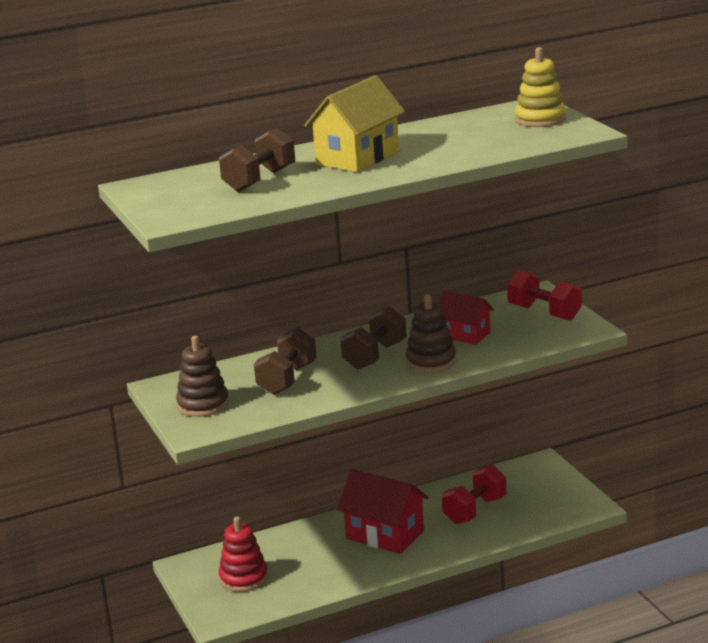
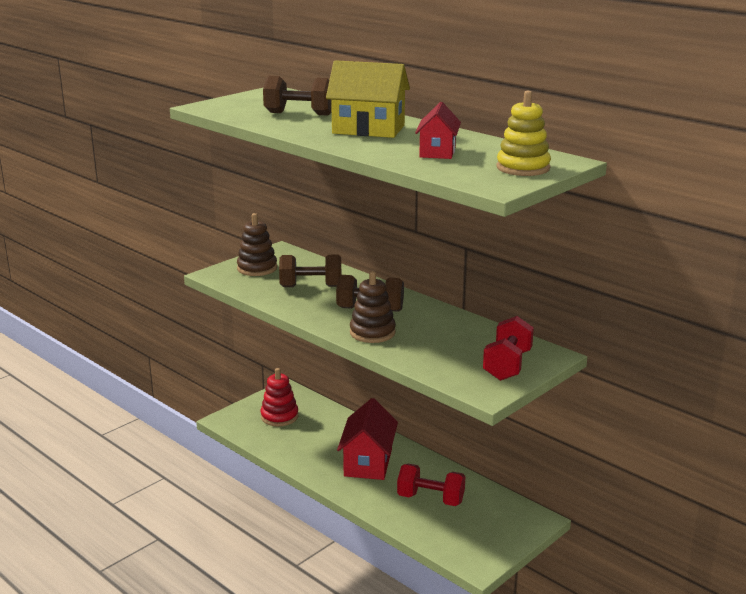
camera: 65 degrees right, 0 degrees up
red house [439,291,494,344] -> red house moved to [415,102,461,159]

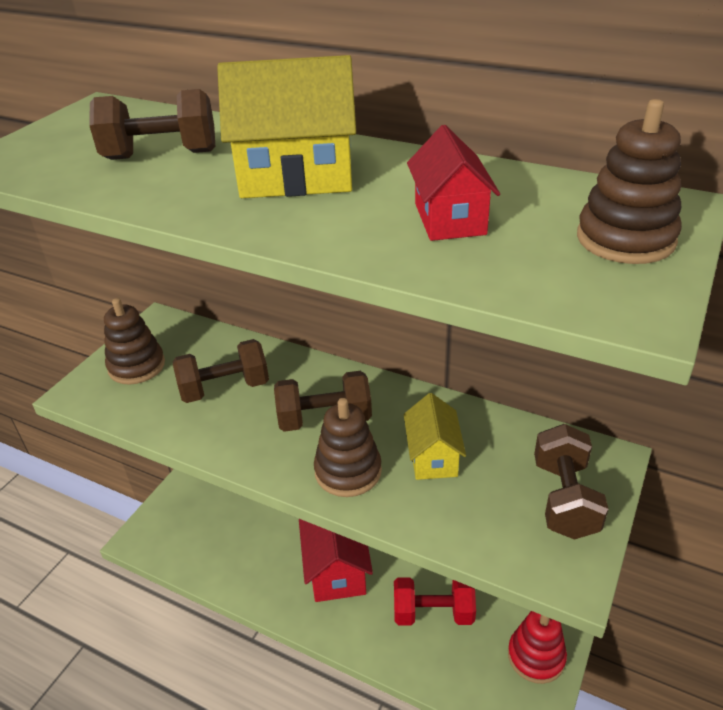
camera: 15 degrees left, 15 degrees up
red stacking toy [261,368,298,426] -> red stacking toy moved to [508,611,567,684]
red dumbbell [483,316,534,381] -> brown dumbbell [534,424,608,540]
yellow stacking toy [497,91,551,176] -> brown stacking toy [577,99,682,264]
none -> yellow house [404,393,466,480]

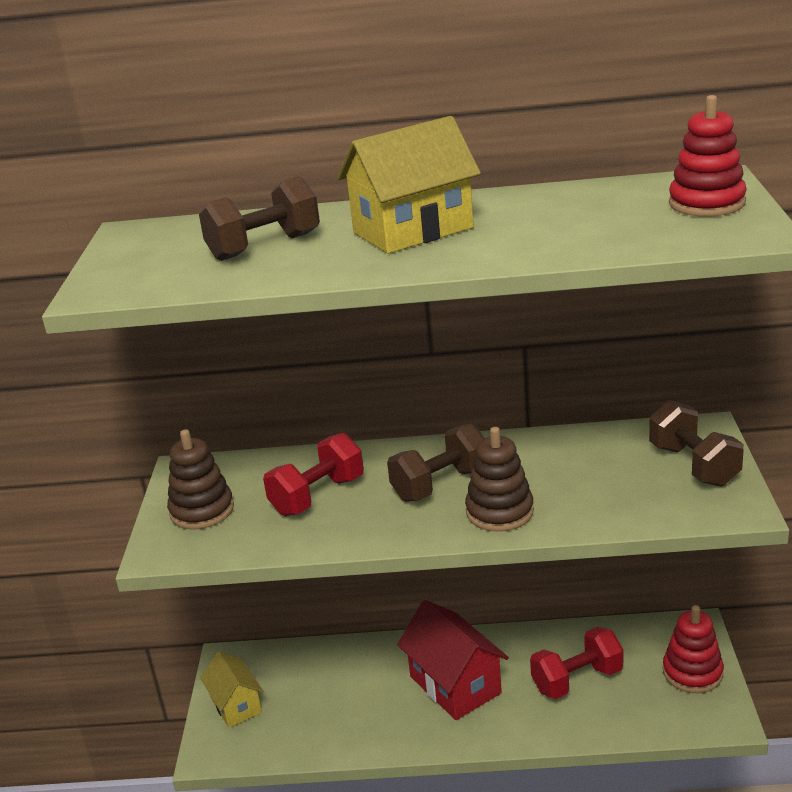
camera: 25 degrees left, 10 degrees down
brown dumbbell [173,339,269,403] -> red dumbbell [263,433,364,516]
yellow house [404,393,466,480] -> yellow house moved to [200,651,263,728]
red house [407,125,500,241] -> none
brown stacking toy [577,99,682,264] -> red stacking toy [669,95,747,217]

